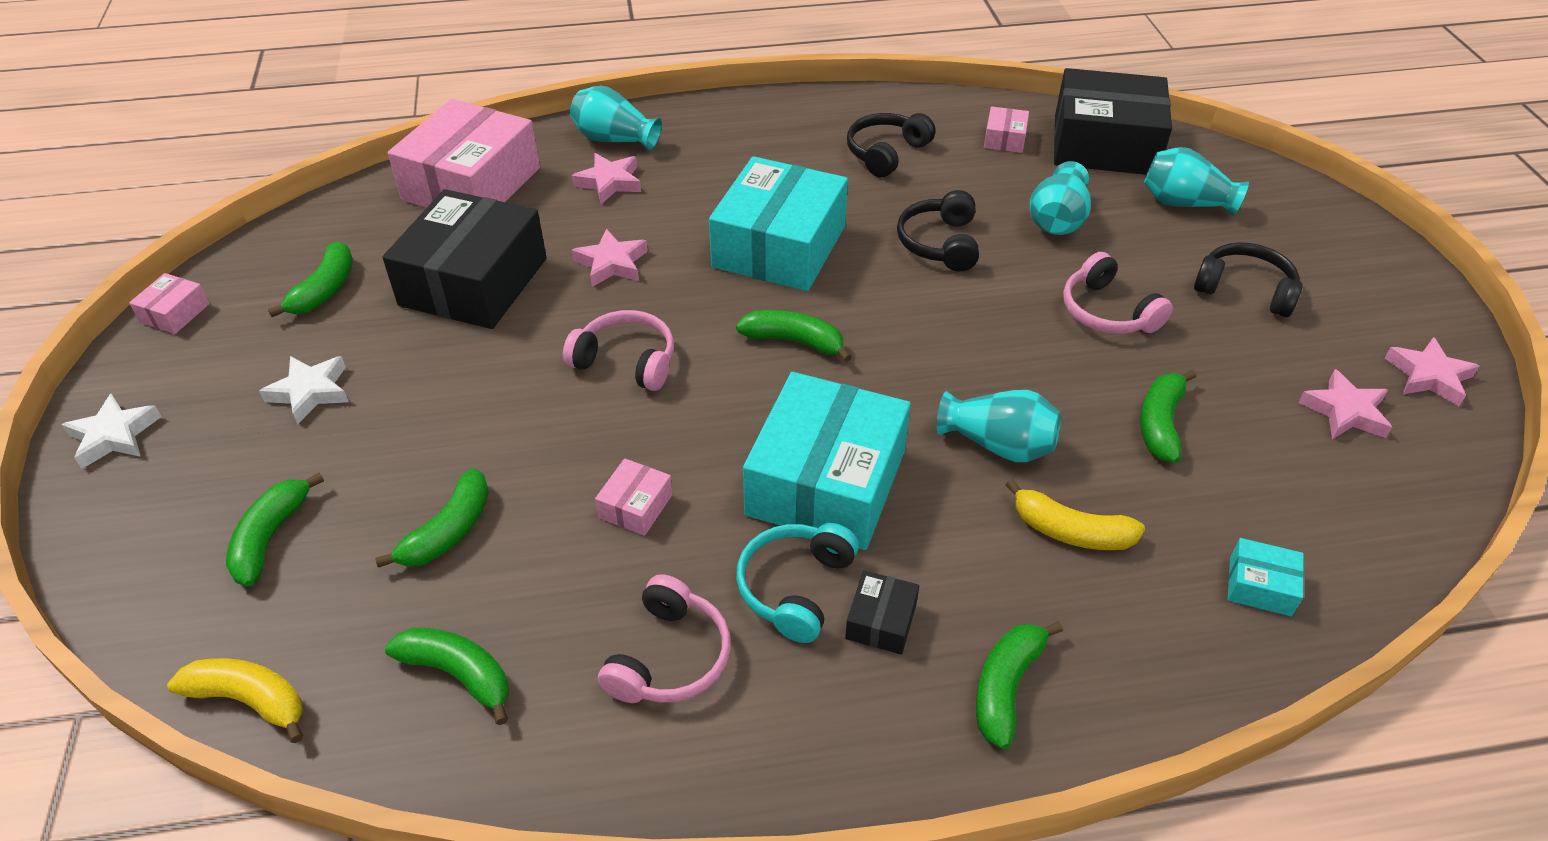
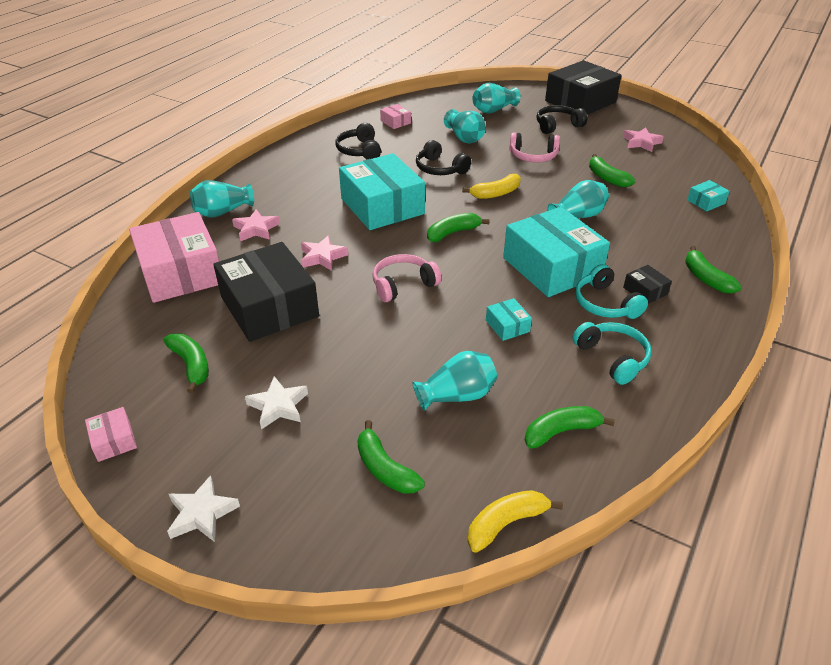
camera: 50 degrees left, 5 degrees down
green banana [375,468,489,568] -> turquoise vase [412,351,497,411]
pink box [595,458,673,536] -> turquoise box [486,298,532,341]
pink headphones [598,574,731,703] -> turquoise headphones [573,322,652,385]
yellow banana [1006,479,1145,550] -> yellow banana moved to [462,174,521,199]
black box [1054,68,1172,175] -> black box moved to [545,60,622,115]
pink star [1385,337,1480,407] -> none

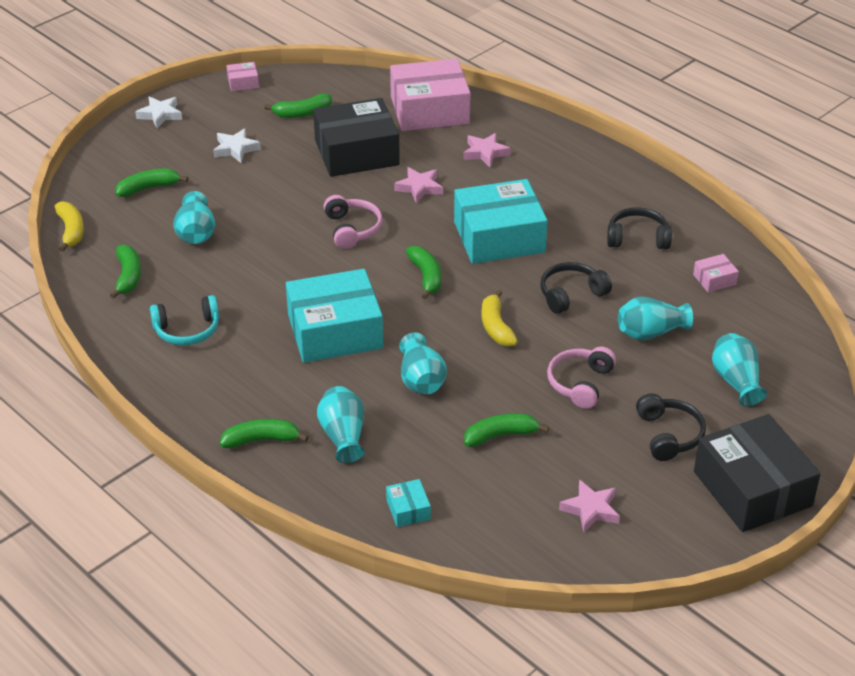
camera: 105 degrees right, 0 degrees up
turquoise vase [190,180,254,218] -> turquoise vase moved to [317,386,365,463]
turquoise box [486,298,532,341] -> none
turquoise headphones [575,264,648,319] -> none
black box [623,265,672,304] -> none

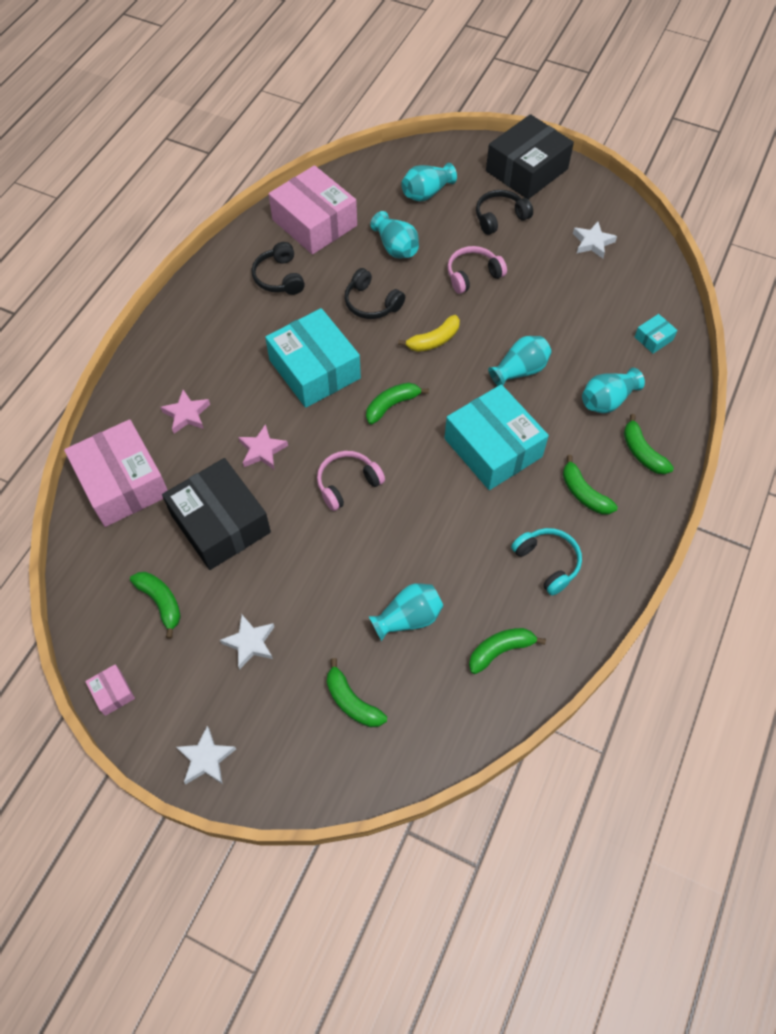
camera: 110 degrees left, 20 degrees up
yellow banana [55,201,84,252] -> none
green banana [464,413,549,447] -> green banana moved to [563,455,618,514]
pink headphones [547,347,616,409] -> pink headphones turned 150 degrees clockwise [447,246,507,294]
pink star [559,480,620,532] -> white star [573,222,617,258]
pink box [693,254,739,292] -> pink box [269,165,357,254], size x2.40

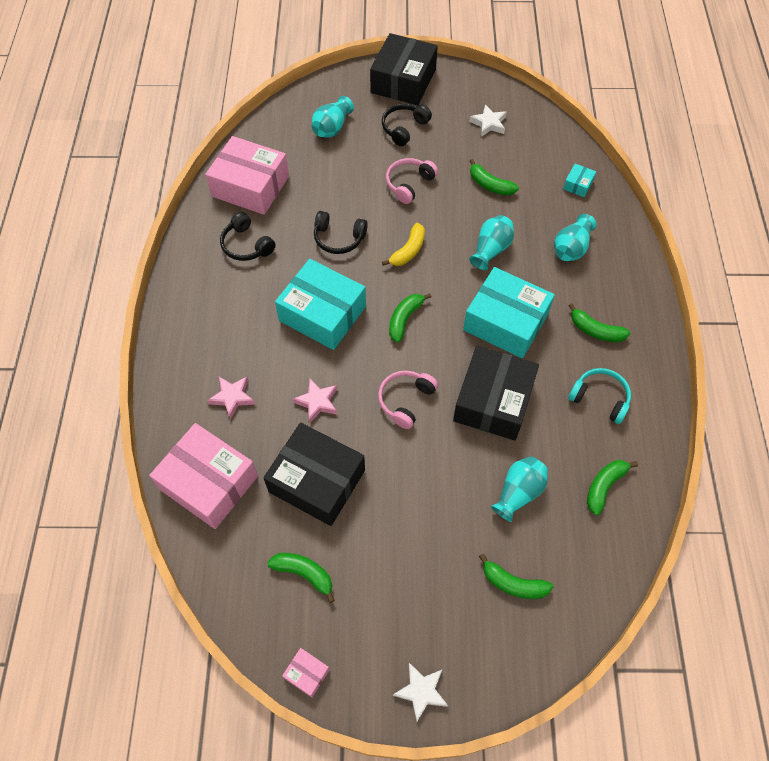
camera: 25 degrees left, 0 degrees up
white star [220,615,274,670] -> none
turquoise vase [370,211,419,258] -> none
green banana [624,414,674,474] -> green banana moved to [470,159,519,195]
none -> black box [453,346,539,440]

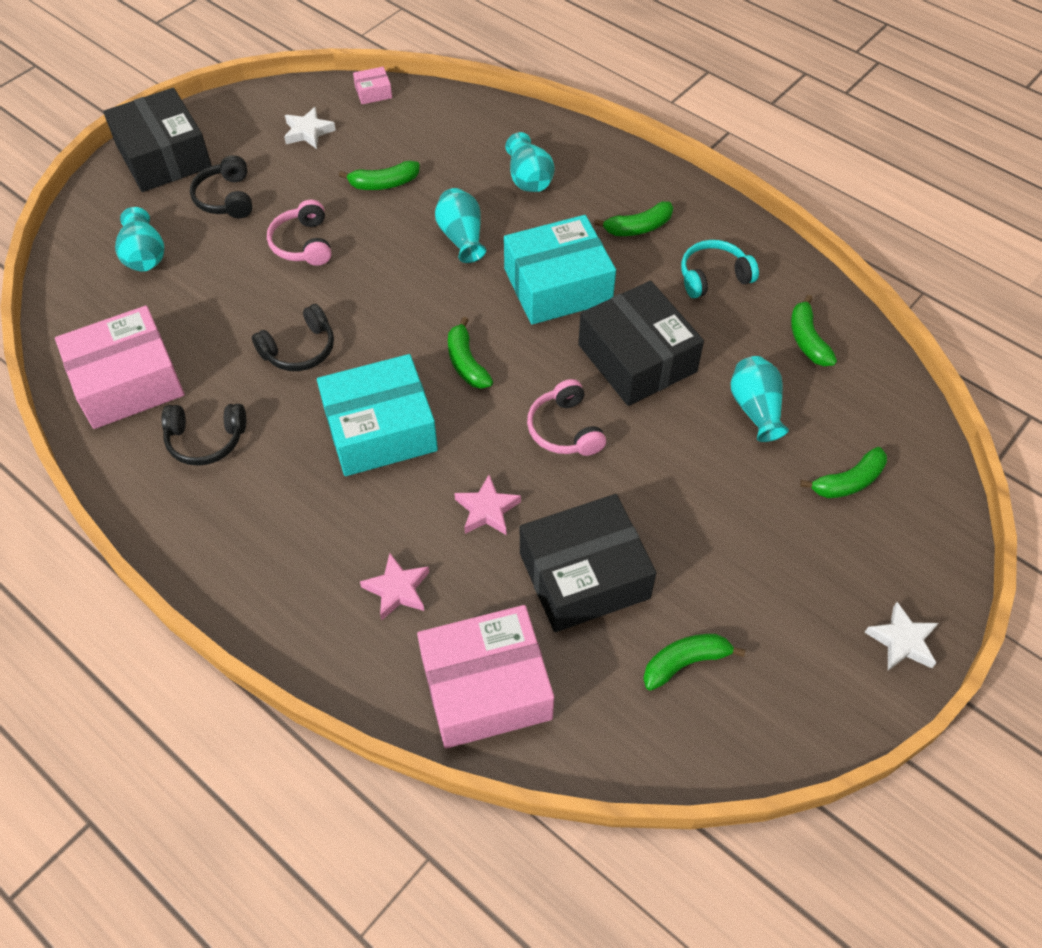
camera: 50 degrees left, 5 degrees down
pink box [282,648,330,698] -> pink box moved to [353,67,392,104]
yellow banana [382,223,425,266] -> none
turquoise box [563,164,596,197] -> none

